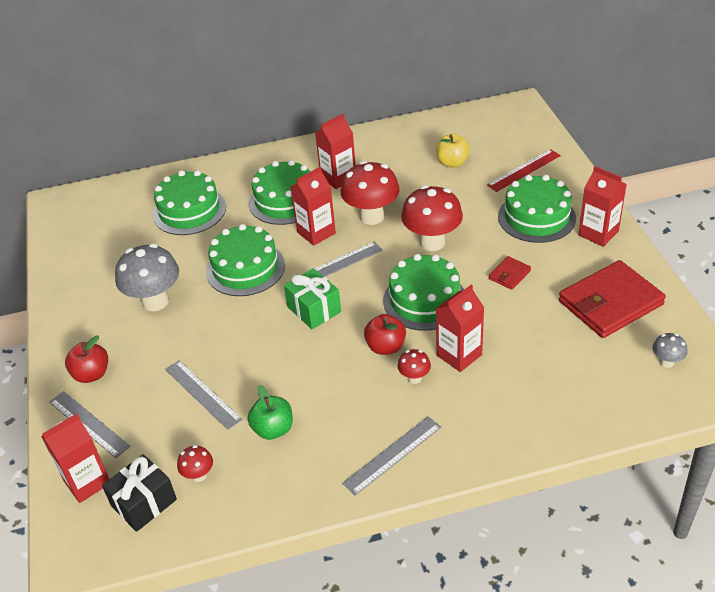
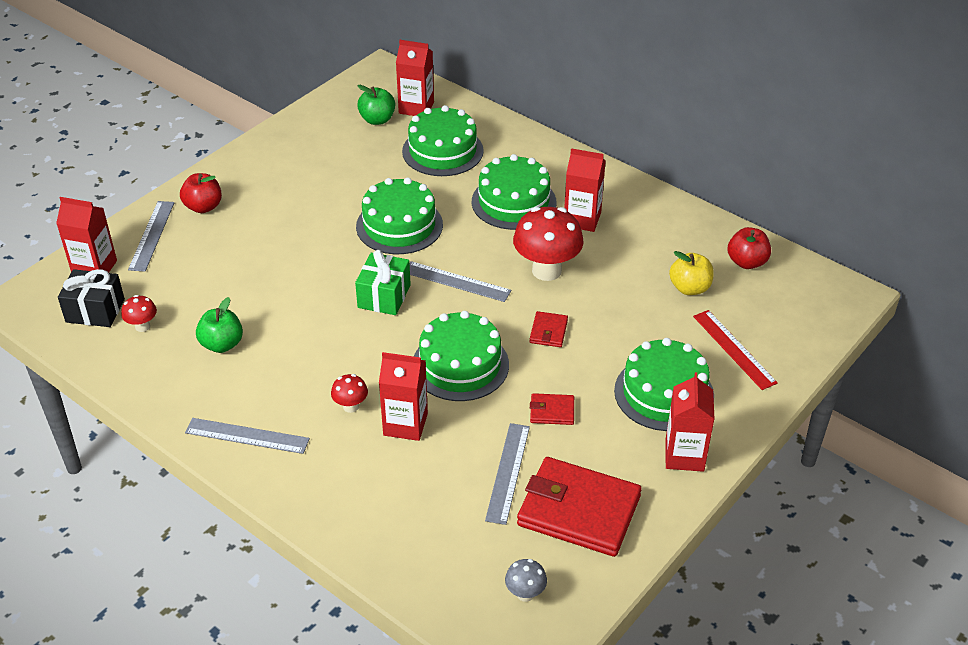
camera: 50 degrees right, 0 degrees up
grey mushroom [115,244,179,311] -> none
grey ruler [165,360,243,430] -> grey ruler moved to [485,423,530,525]
red carton [291,167,336,246] -> red carton moved to [396,40,434,116]
red apple [364,314,406,355] -> red apple moved to [728,227,771,269]
red mushroom [401,185,463,251] -> red wallet [530,311,568,347]
red ruler [487,149,561,192] -> red ruler turned 45 degrees clockwise [693,310,778,390]
none -> green apple [357,85,395,125]

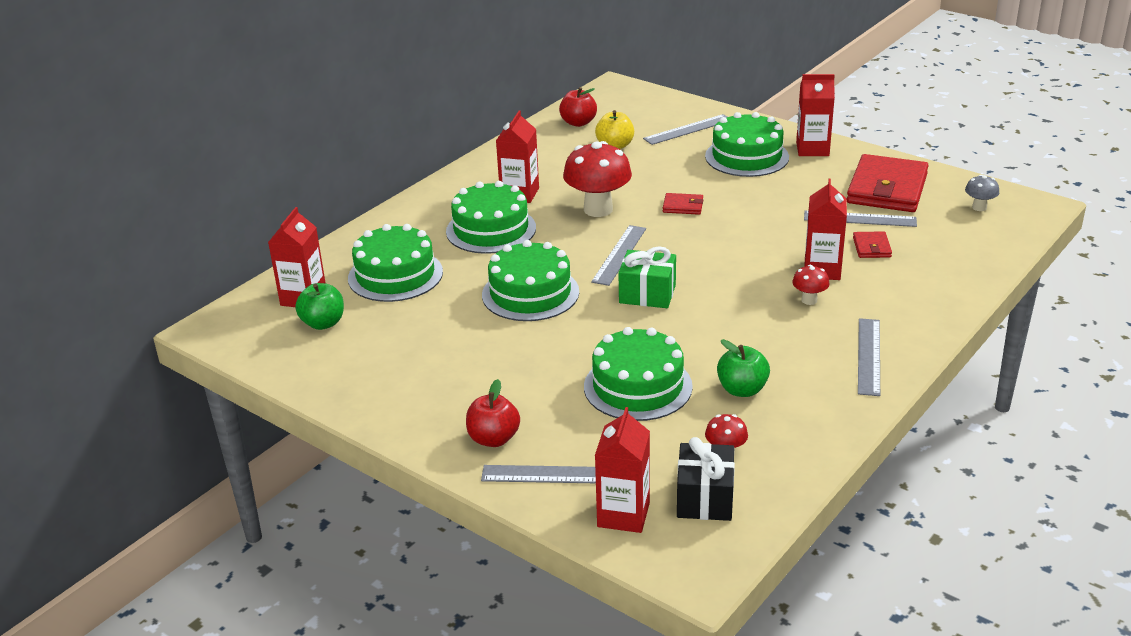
camera: 90 degrees left, 10 degrees down
green cake [414,311,509,401] -> green cake moved to [584,327,693,421]
red wallet [530,393,574,425] -> red wallet moved to [853,231,892,258]
red ruler [693,310,778,390] -> grey ruler [643,114,727,145]

